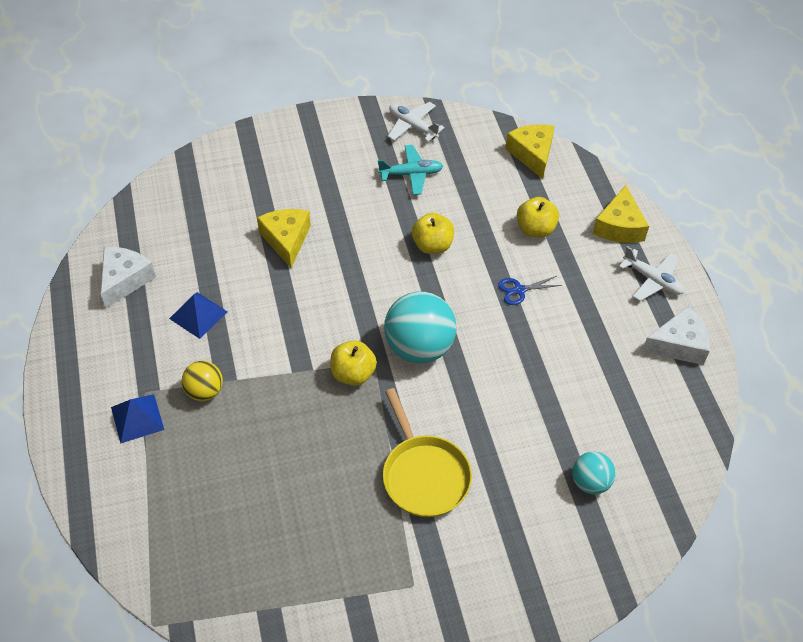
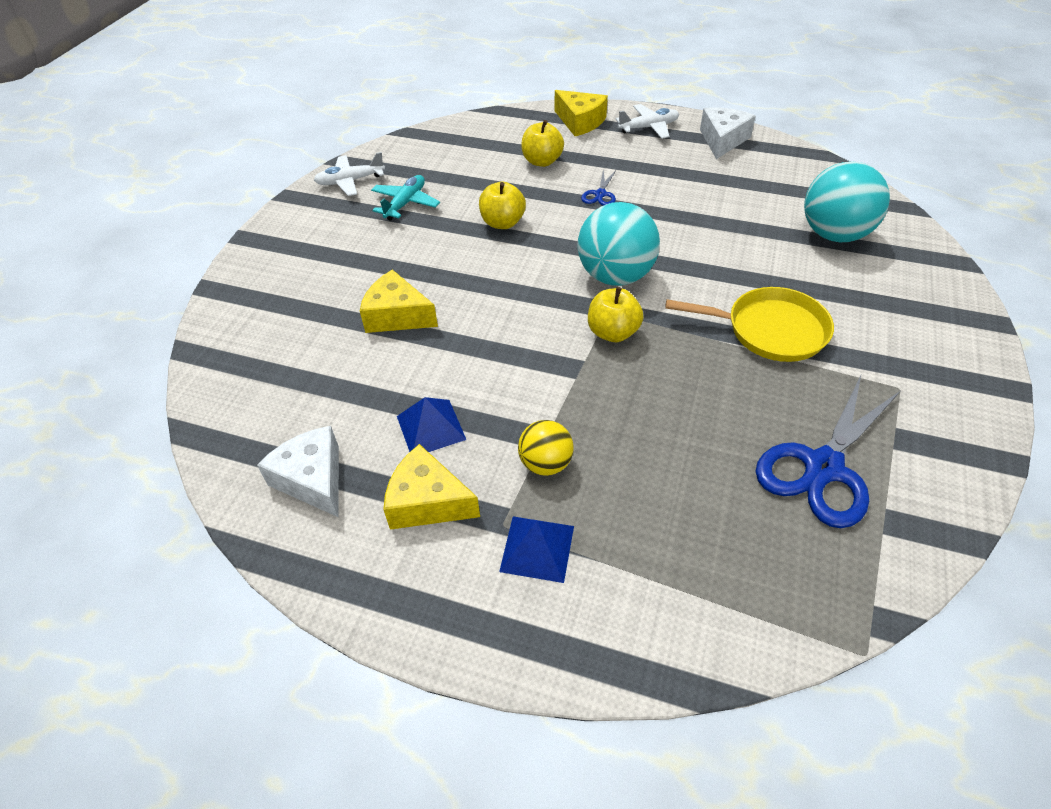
camera: 55 degrees left, 5 degrees down
yellow cheese [505,124,555,179] -> yellow cheese moved to [383,444,480,530]
turquoise ball [572,451,616,495] -> turquoise ball [804,162,890,242], size x1.81
none -> blue scissors [756,376,900,528]

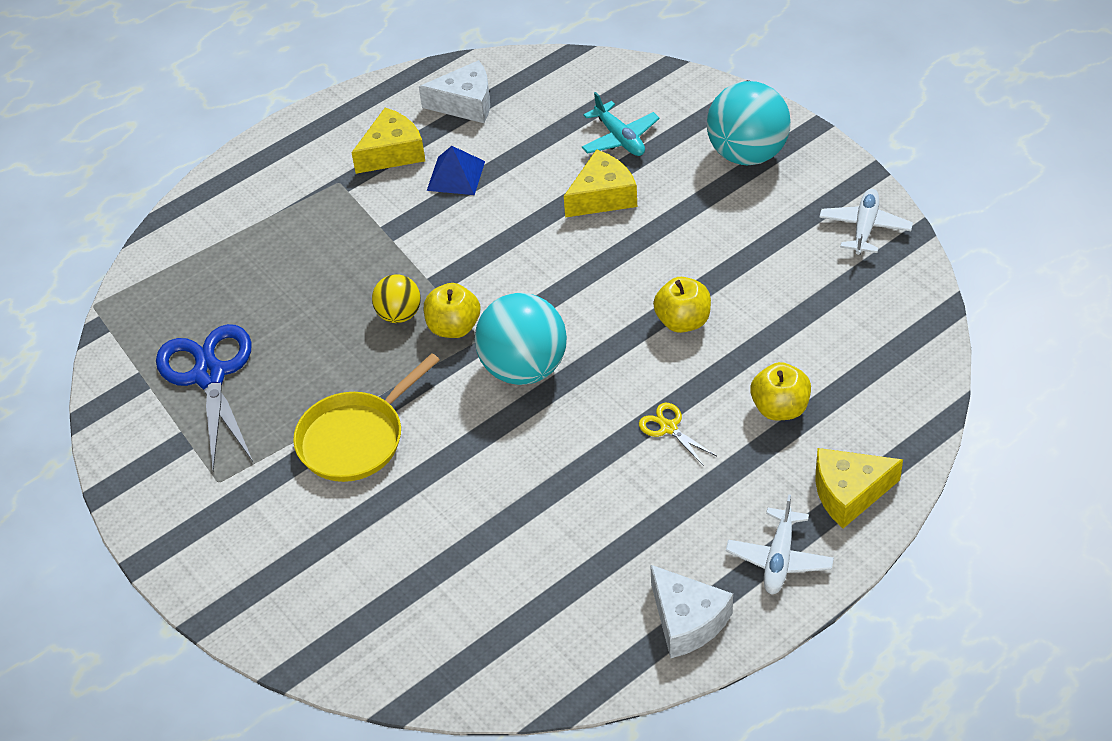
camera: 125 degrees right, 0 degrees up
turquoise plane [371,175,440,221] -> turquoise plane moved to [581,92,660,156]
blue pyramid [499,516,574,583] -> none
yellow ball [518,420,574,476] -> yellow ball moved to [372,274,421,323]
blue scissors [581,170,616,206] -> yellow scissors [639,403,717,466]
turquoise ball [804,162,890,242] -> turquoise ball moved to [707,81,791,165]

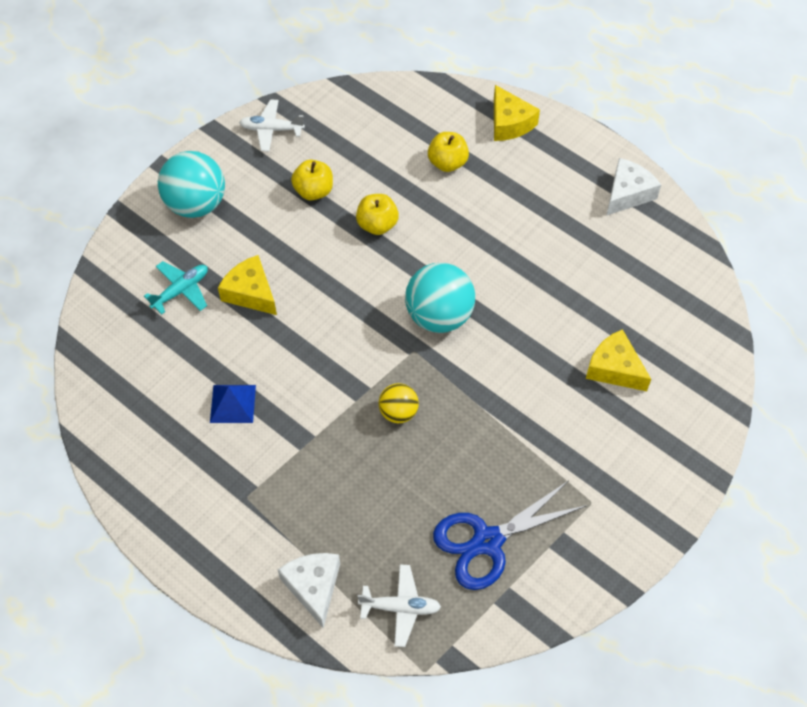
camera: 105 degrees left, 10 degrees up
yellow pan [293,353,440,482] -> none
yellow cheese [351,108,425,174] -> yellow cheese moved to [586,329,651,391]
white cheese [419,60,490,123] -> white cheese moved to [278,553,340,628]
yellow apple [424,283,480,338] -> yellow apple moved to [291,160,333,201]
yellow scissors [639,403,717,466] -> none
white plane [726,494,834,594] -> white plane moved to [357,564,441,647]

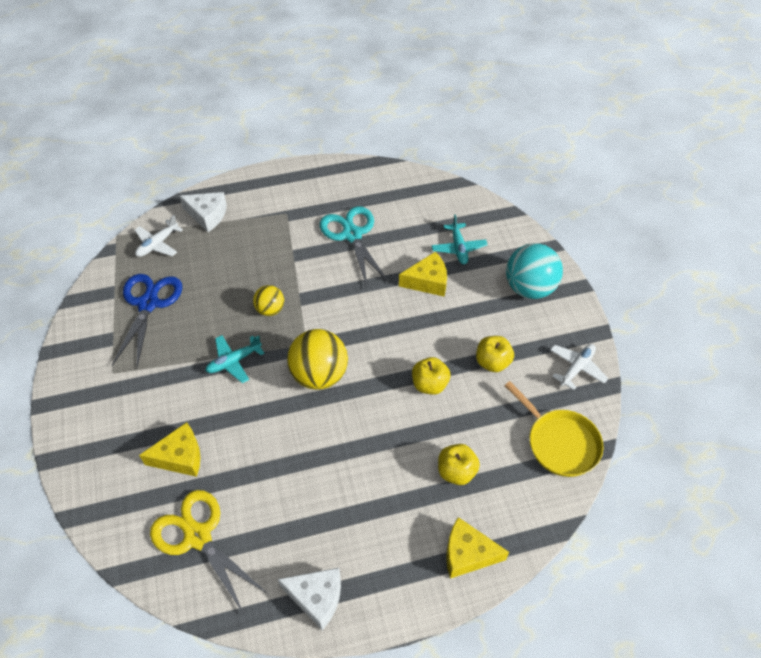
camera: 125 degrees right, 5 degrees down
blue pyramid [210,385,256,423] -> turquoise scissors [320,206,389,287]
turquoise ball [405,263,475,333] -> yellow ball [287,329,348,390]
white cheese [606,158,661,216] -> white cheese turned 60 degrees counterclockwise [278,568,341,630]
none -> yellow scissors [150,490,268,614]
none -> turquoise plane [205,335,264,383]
none -> yellow pan [505,381,603,477]

